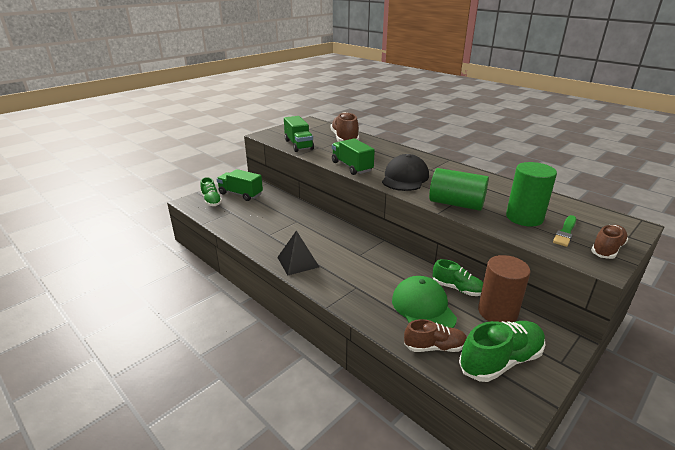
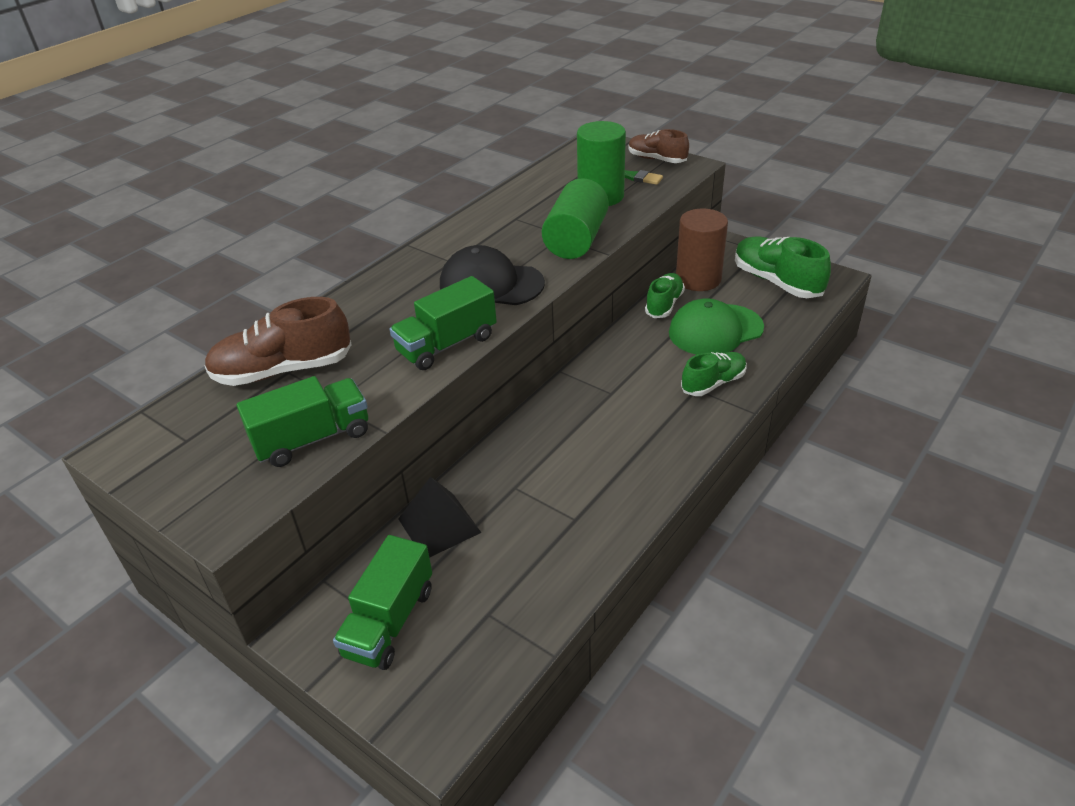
camera: 95 degrees left, 10 degrees up
green shoe [200,177,222,206] -> green shoe moved to [681,352,747,396]
black pyramid [277,230,319,275] -> black pyramid moved to [398,477,482,558]
brown shoe [404,319,467,352] -> none

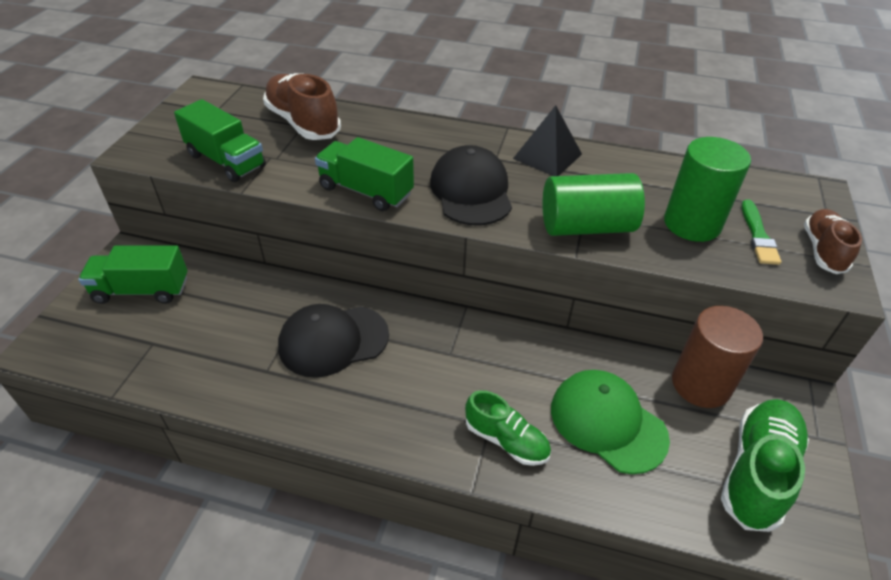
camera: 65 degrees right, 5 degrees up
black pyramid [398,477,482,558] -> black pyramid moved to [513,105,582,176]
green shoe [645,273,685,318] -> none
none -> black cap [278,304,389,378]

